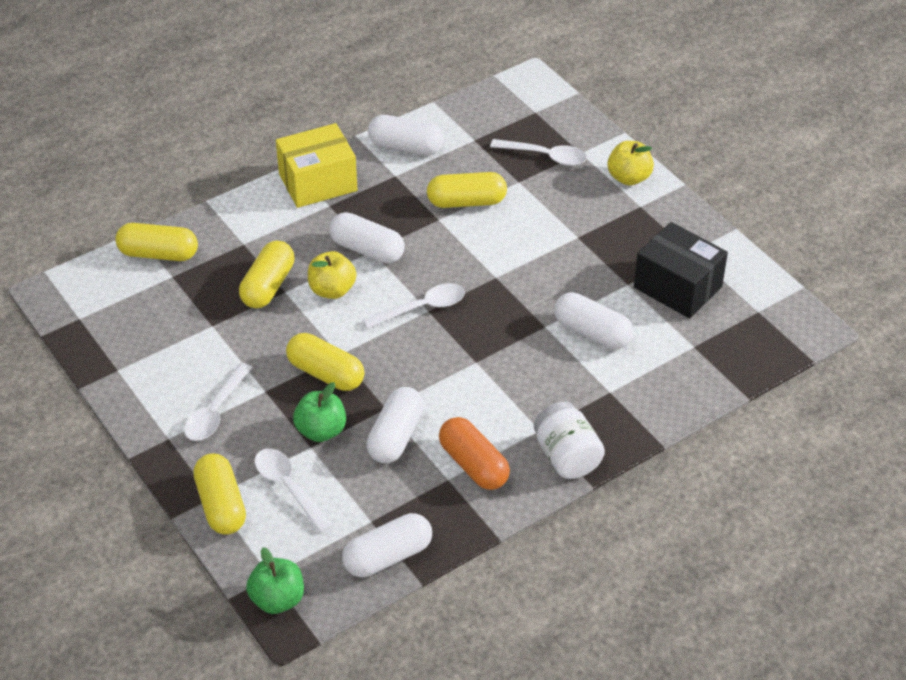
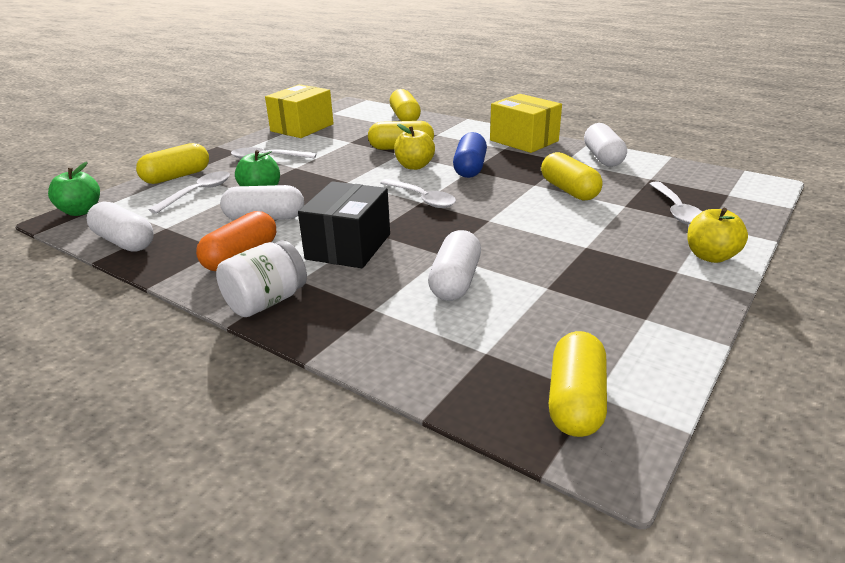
camera: 70 degrees right, 15 degrees down
yellow capsule [286,333,365,391] -> yellow capsule moved to [549,331,607,437]
white capsule [329,212,405,264] -> blue capsule [453,132,487,178]
black box [634,222,728,318] -> black box moved to [298,181,390,268]
none -> yellow box [265,84,334,138]

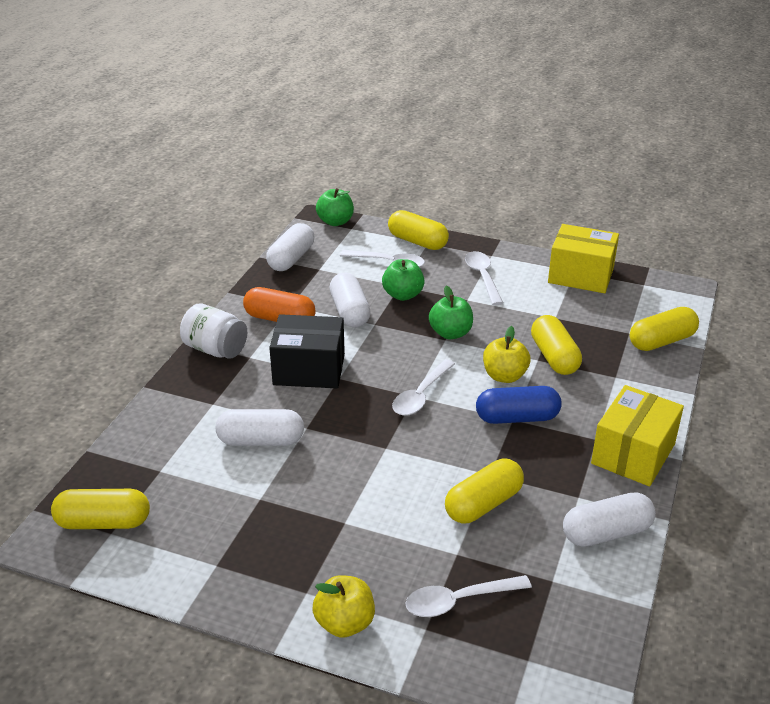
camera: 75 degrees right, 5 degrees up
none -> green apple [429,286,473,339]

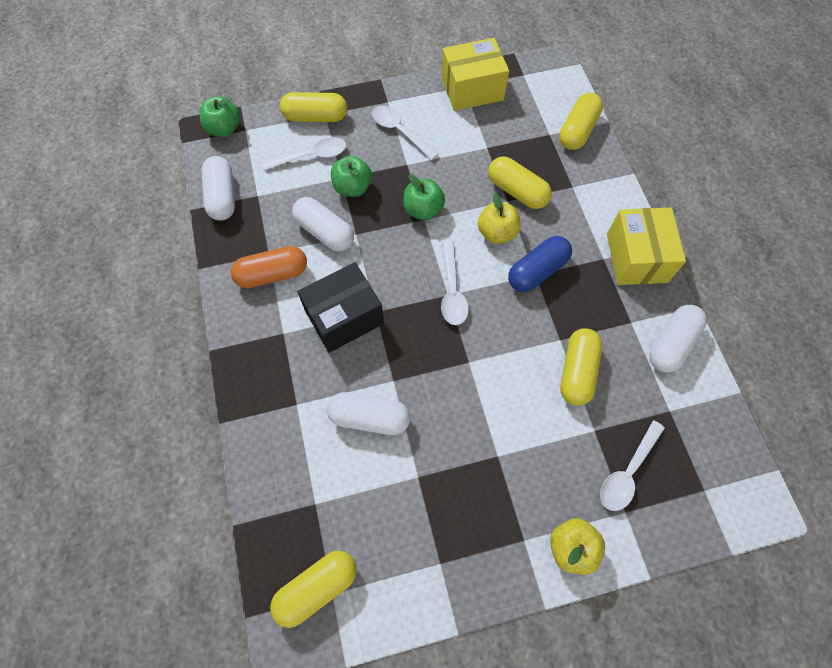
camera: 35 degrees left, 30 degrees up
white jar [180,303,247,359] -> none
white capsule [216,409,304,446] -> white capsule turned 45 degrees clockwise [327,392,410,435]

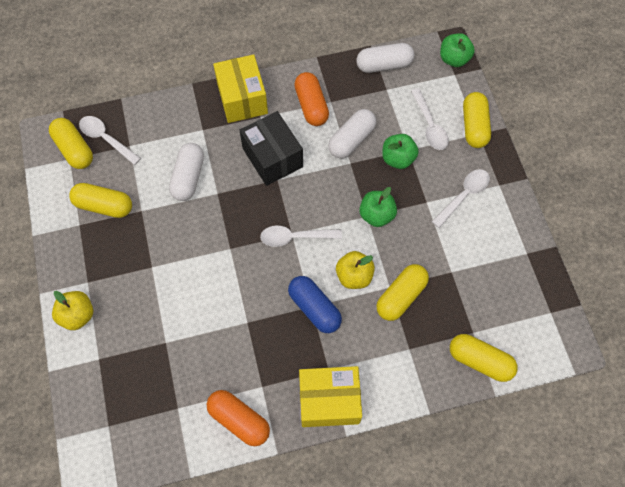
camera: 90 degrees right, 0 degrees up
yellow box [441,38,509,111] -> yellow box moved to [213,54,268,123]
yellow capsule [560,328,602,406] -> yellow capsule moved to [69,183,132,218]
white spoon [600,420,665,511] -> white spoon moved to [79,116,141,165]
white capsule [650,305,707,373] -> orange capsule [207,390,270,446]

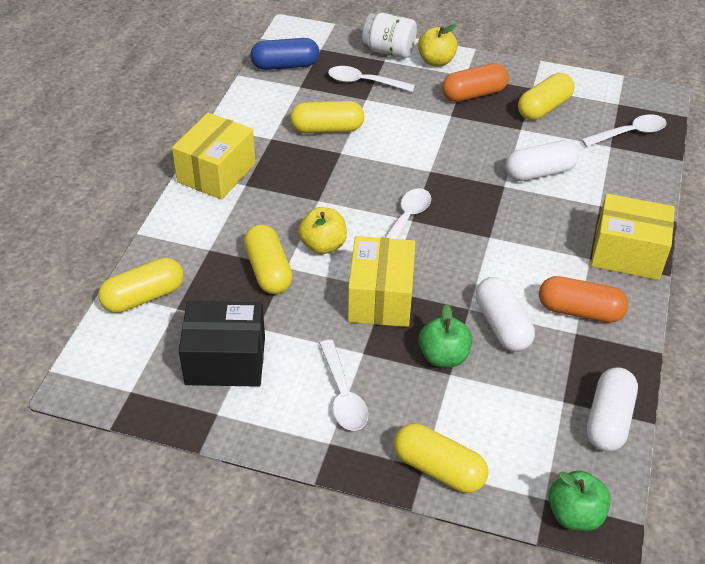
camera: 120 degrees right, 20 degrees down
yellow capsule [49,118,93,169] -> yellow capsule moved to [290,101,364,133]
white capsule [169,143,204,201] -> white capsule turned 60 degrees counterclockwise [506,140,579,181]
orange capsule [207,390,270,446] -> orange capsule moved to [442,63,509,102]
black box [239,111,303,186] -> black box moved to [179,301,265,387]
blue capsule [288,276,342,333] -> blue capsule moved to [250,38,319,70]
green apple [359,187,397,227] -> yellow box [348,236,416,327]
white spoon [411,88,449,150] -> white spoon moved to [328,66,415,92]
none -> white jar [362,13,417,58]

